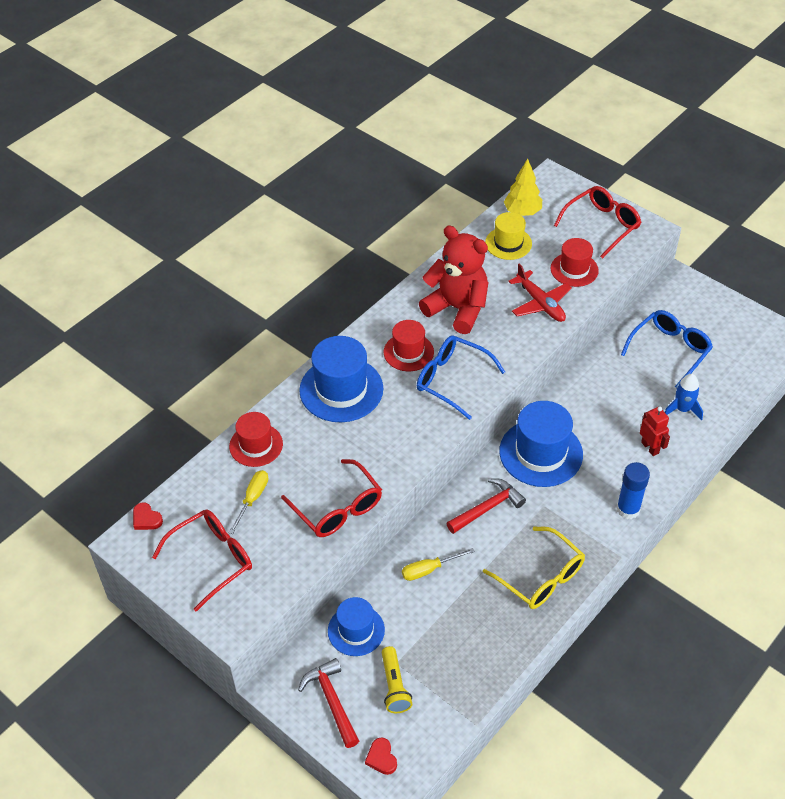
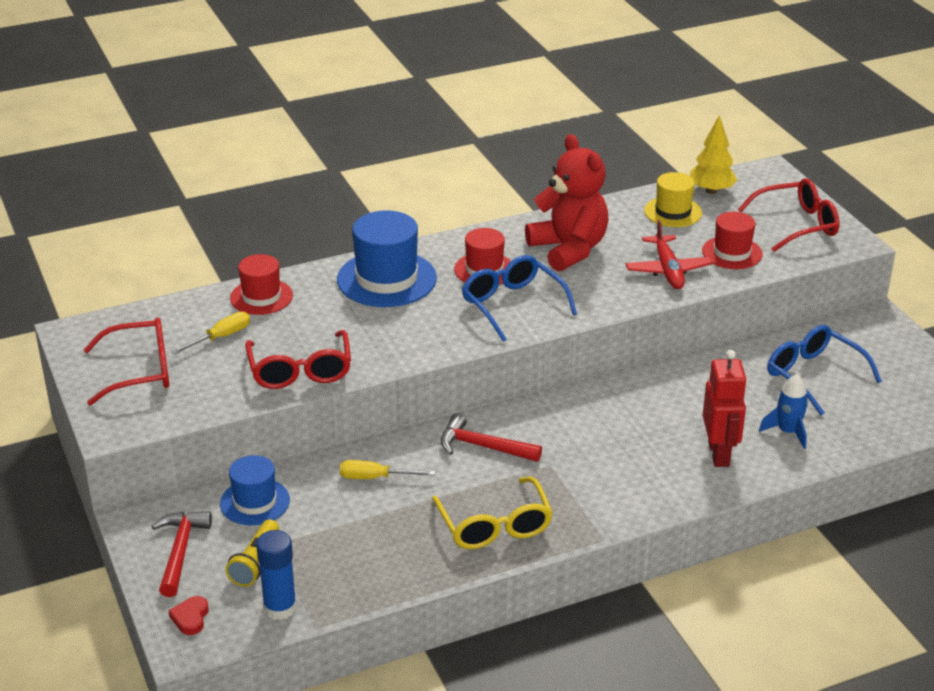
camera: 25 degrees right, 15 degrees down
red heart [133,502,163,530] -> none
red hammer [446,479,526,534] -> red hammer turned 150 degrees counterclockwise [441,413,542,462]
blue hat [499,401,583,487] -> none
blue glue stick [616,462,650,519] -> blue glue stick moved to [256,530,297,620]
blue glasses [621,310,713,387] -> blue glasses turned 105 degrees counterclockwise [767,325,882,415]
red robot [640,407,670,456] -> red robot [703,350,747,467], size x1.51

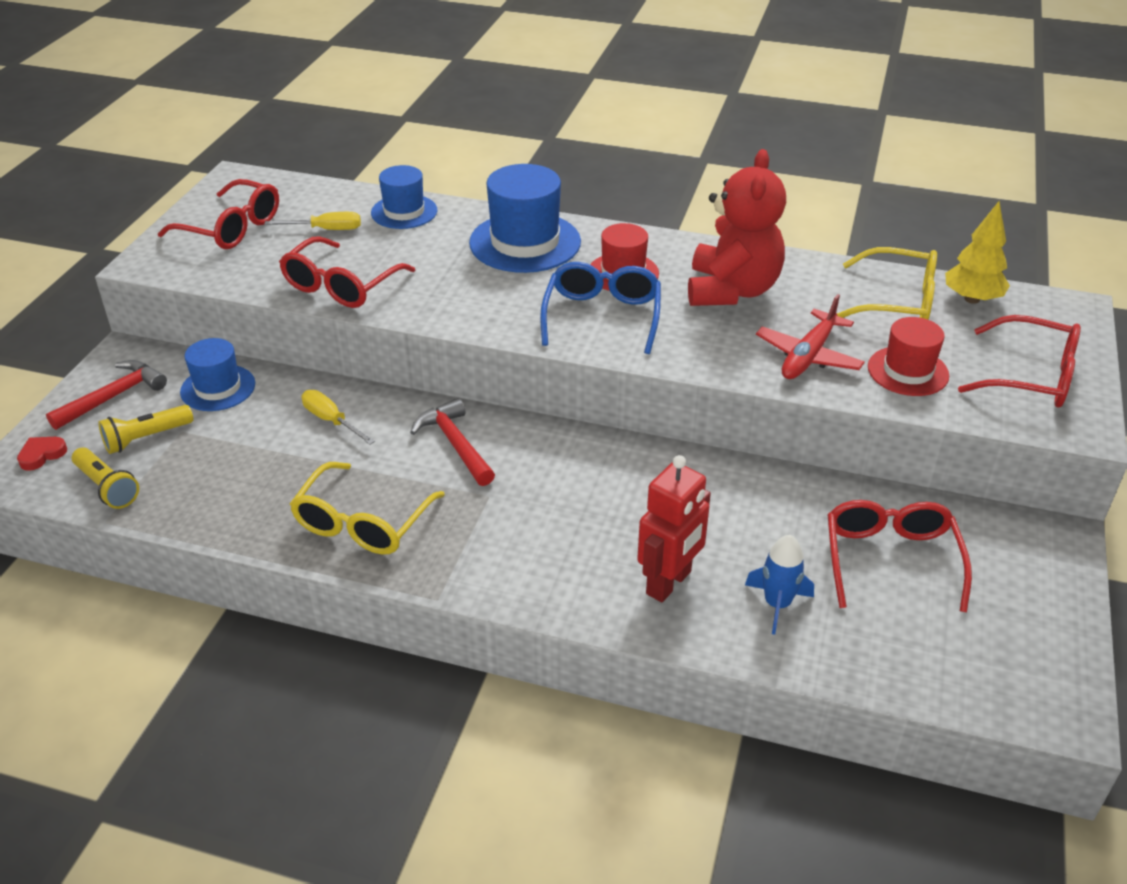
camera: 40 degrees right, 5 degrees up
red hat [230,254,293,315] -> blue hat [371,165,437,229]
blue glue stick [256,530,297,620] -> yellow flashlight [72,447,139,509]
yellow hat [644,172,702,227] -> yellow glasses [837,247,937,320]
blue glasses [767,325,882,415] -> red glasses [827,500,972,612]

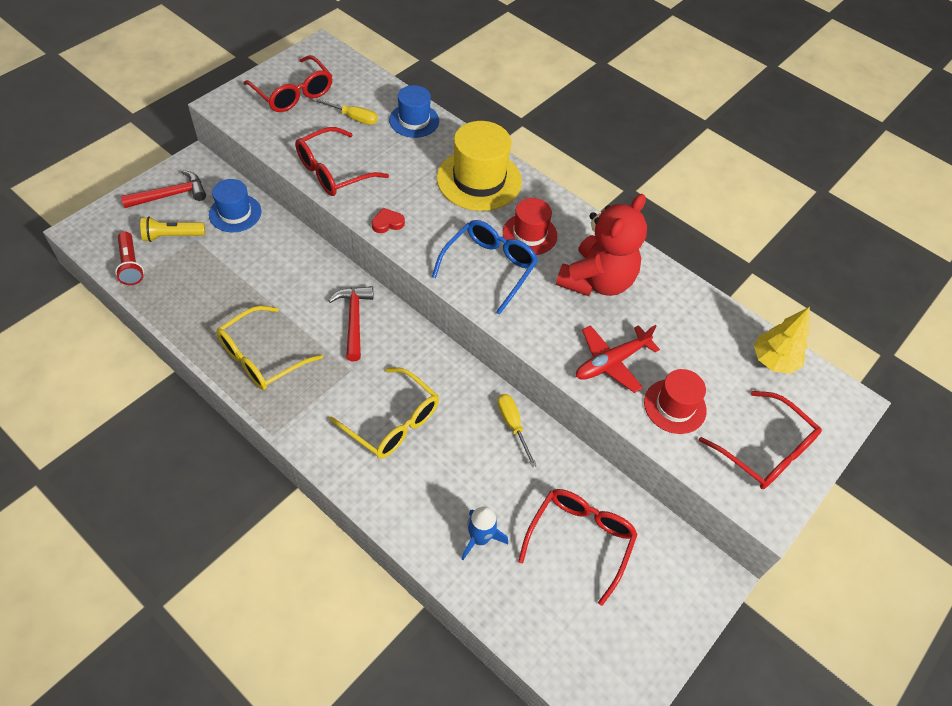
camera: 20 degrees right, 15 degrees up
red heart [17,437,67,471] -> red heart moved to [372,208,405,233]
yellow flashlight [72,447,139,509] -> red flashlight [115,231,144,285]
yellow screwdriver [302,390,375,445] -> yellow screwdriver moved to [497,394,537,468]
blue hat [469,164,581,273] -> yellow hat [437,121,522,211]
red robot [637,455,711,602] -> none
yellow glasses [837,247,937,320] -> yellow glasses moved to [329,367,439,459]

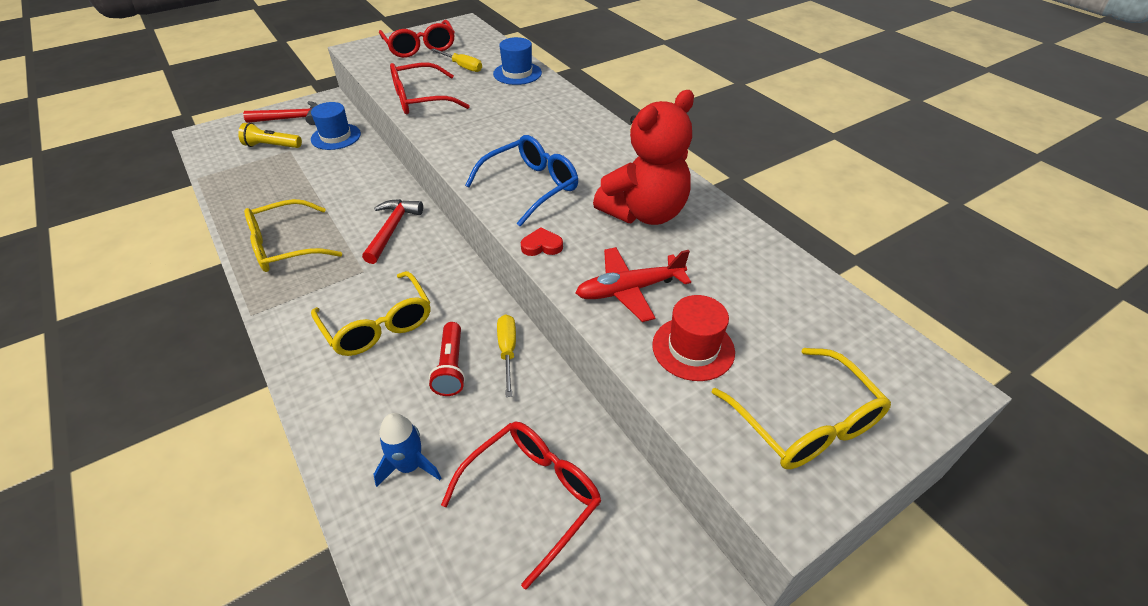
camera: 20 degrees right, 10 degrees down
red flashlight [115,231,144,285] -> red flashlight moved to [429,322,465,396]
red heart [372,208,405,233] -> red heart moved to [521,227,563,256]
yellow hat [437,121,522,211] -> none
red hat [503,198,557,255] -> none
red glasses [699,391,822,489] -> yellow glasses [712,348,891,469]
yellow tree [754,307,810,374] -> none

